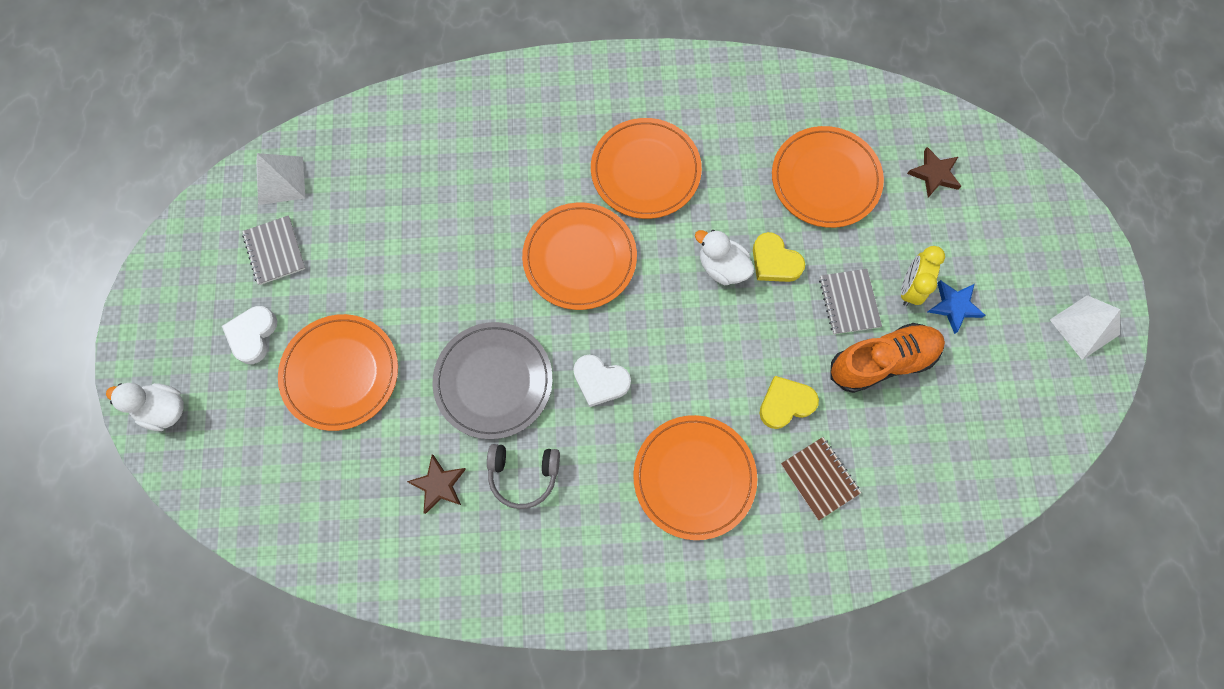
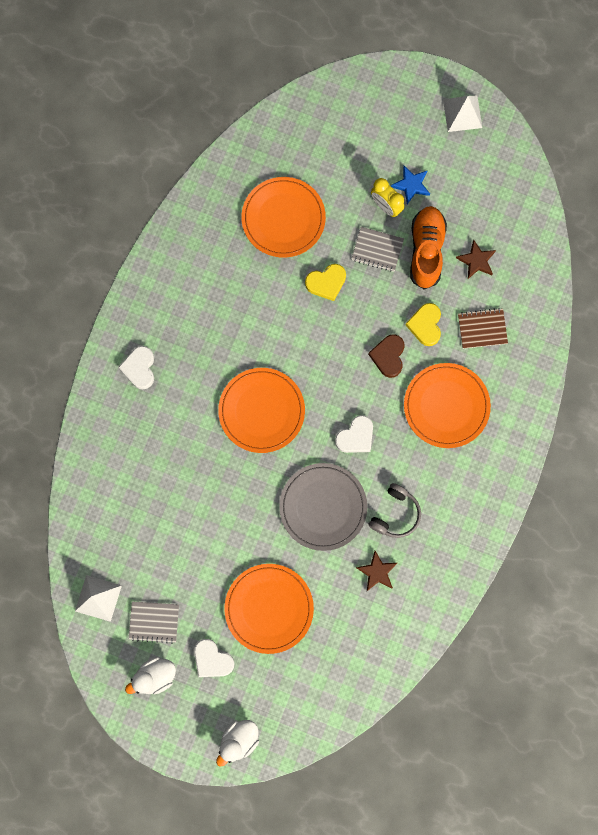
camera: 65 degrees left, 5 degrees up
orange plate [591,118,702,219] -> none
white duck [695,230,754,285] -> white duck moved to [125,657,176,694]
brown star [907,147,961,197] -> brown star moved to [456,240,496,279]
none -> white heart [118,346,154,389]
none -> brown heart [368,334,405,378]

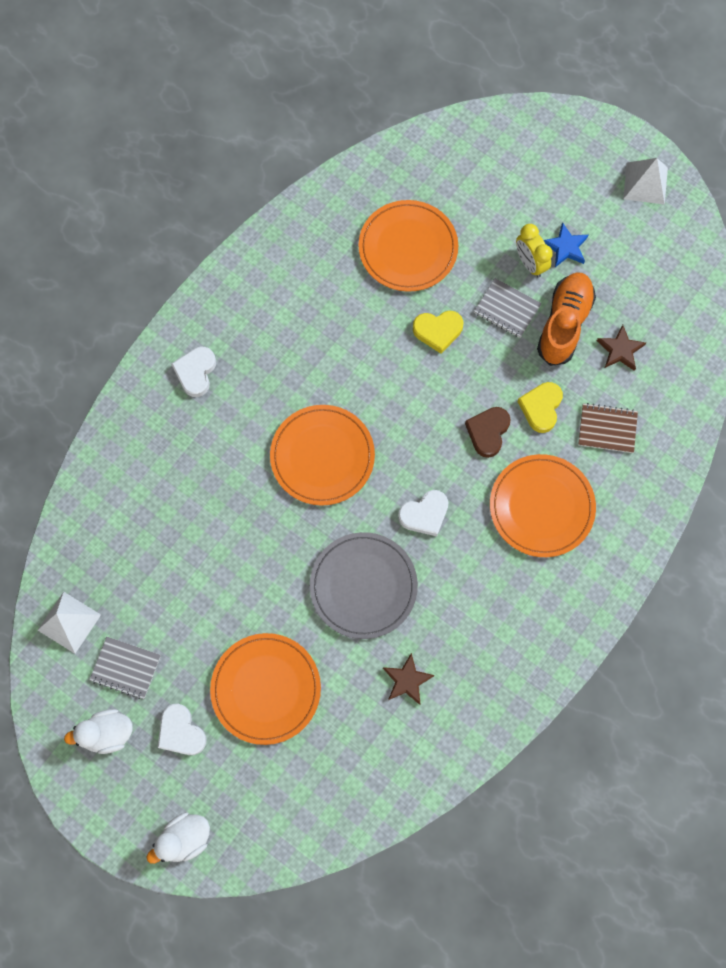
camera: 15 degrees right, 5 degrees down
grey headphones [368,483,421,538] -> none

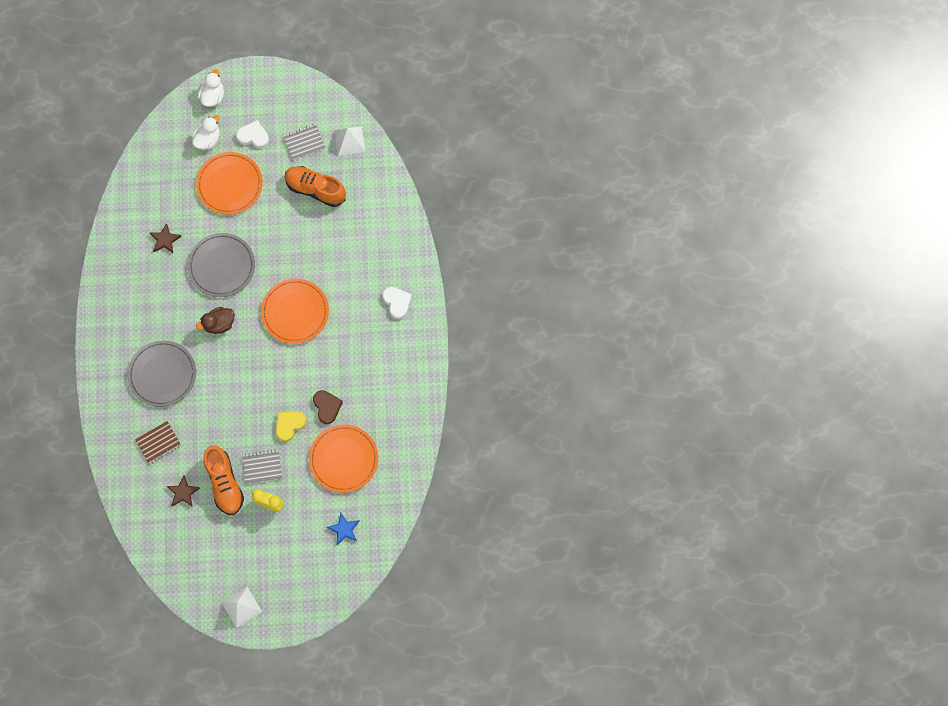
camera: 140 degrees right, 0 degrees up
white duck [64,709,133,754] -> white duck moved to [192,115,220,150]
white heart [398,490,448,536] -> brown duck [196,307,235,334]
brown heart [465,407,511,458] -> brown heart moved to [313,390,343,424]
orange plate [490,454,596,557] -> grey plate [128,341,196,407]
yellow heart [517,382,563,433] -> none
blue star [544,222,588,267] -> blue star moved to [327,513,359,545]
none -> orange shoe [285,166,346,207]

